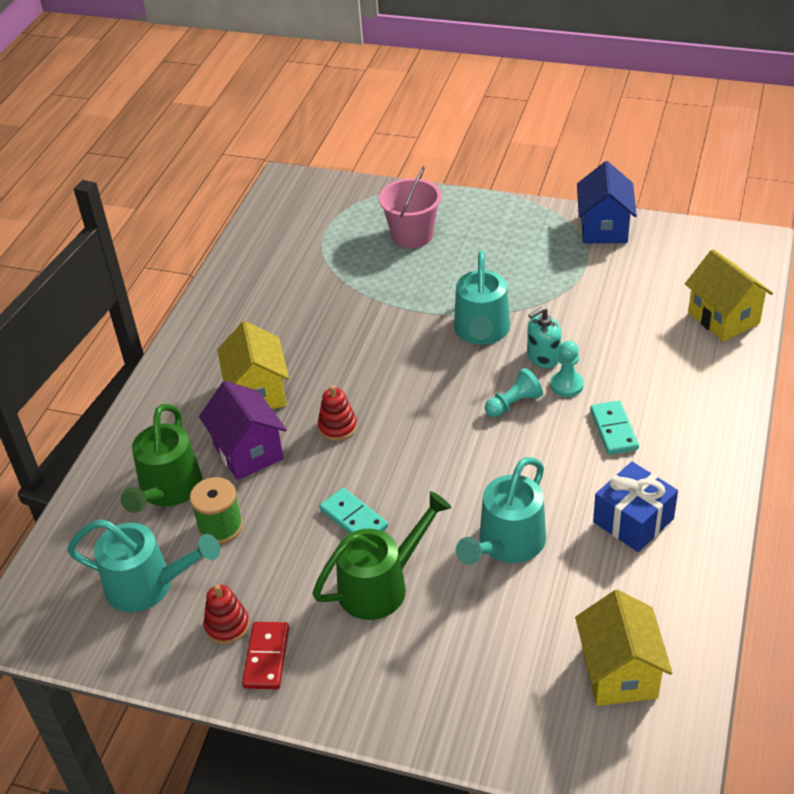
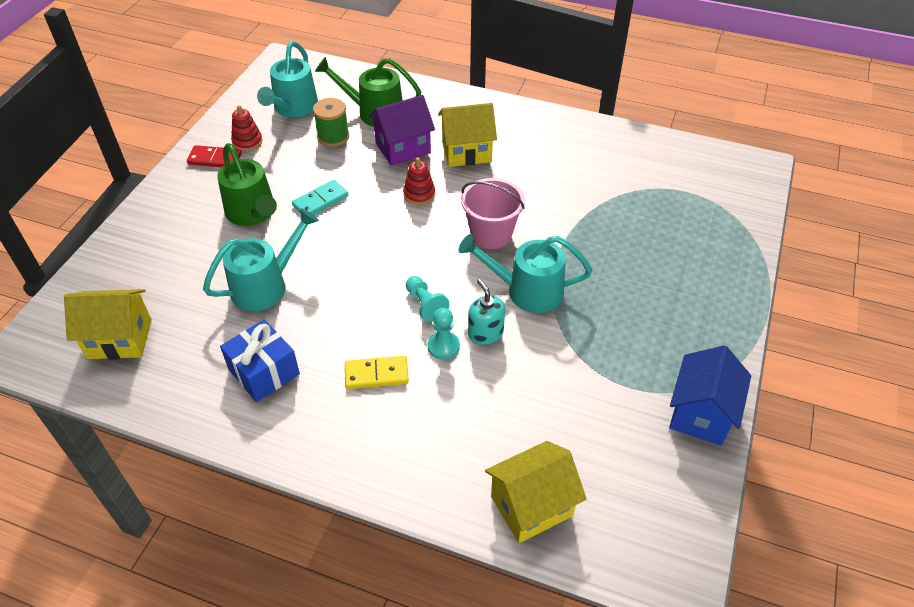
camera: 90 degrees right, 5 degrees up
pink bucket [379,166,441,248] -> pink bucket moved to [461,178,525,249]
turquoise watering can [456,457,546,565] -> turquoise watering can turned 105 degrees clockwise [203,208,319,311]
blue house [577,161,637,243] -> blue house turned 75 degrees counterclockwise [669,345,751,446]
turquoise domino [590,401,639,455] -> yellow domino [345,356,409,389]

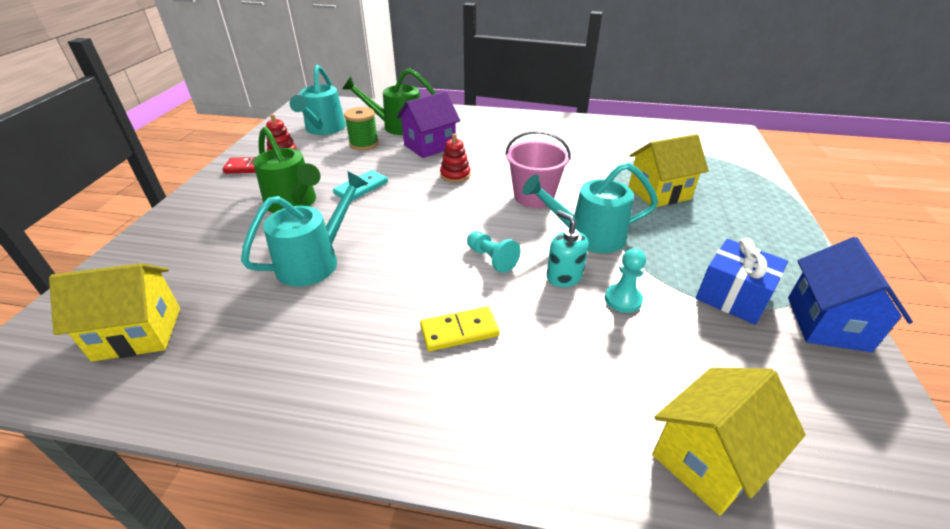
camera: 10 degrees left, 10 degrees down
blue gift [220,319,300,402] -> blue gift moved to [696,238,788,325]
turquoise pawn [428,308,460,360] -> turquoise pawn moved to [605,248,646,313]
yellow house [438,103,497,167] -> yellow house moved to [628,134,709,207]

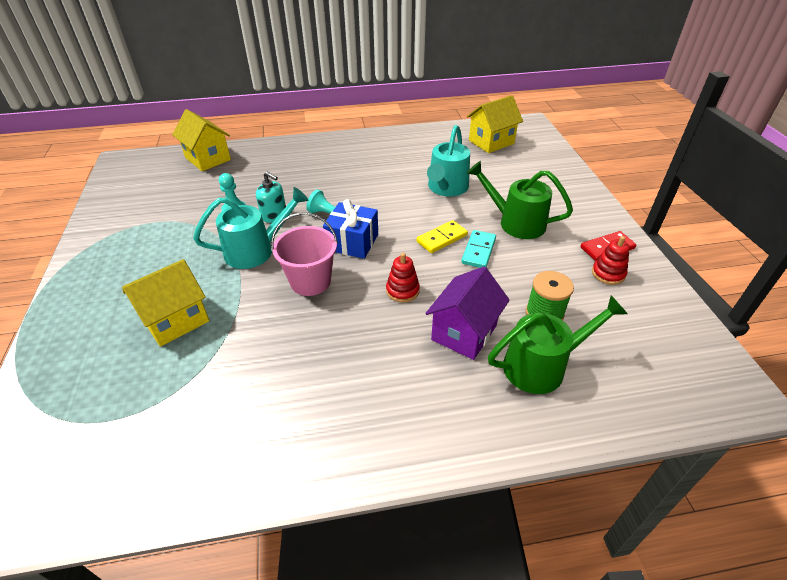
camera: 160 degrees right, 5 degrees up
turquoise watering can [290,65,346,135] -> none
yellow domino [420,307,500,351] -> yellow domino moved to [416,220,468,253]
yellow house [652,368,806,515] -> yellow house turned 75 degrees counterclockwise [172,109,231,171]
blue gift [696,238,788,325] -> blue gift moved to [323,199,378,259]
blue house [788,237,913,352] -> none

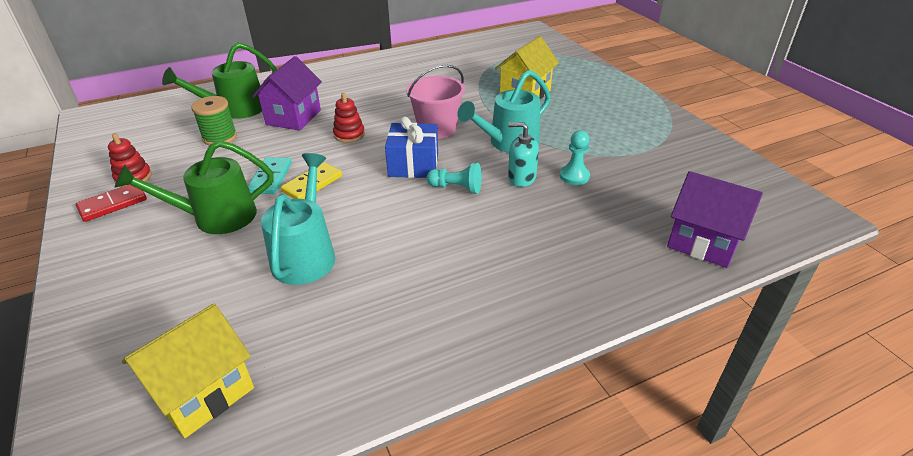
camera: 165 degrees right, 5 degrees down
yellow house [172,109,231,171] -> purple house [667,171,763,268]
green watering can [467,161,573,239] -> green watering can turned 150 degrees clockwise [115,140,274,234]

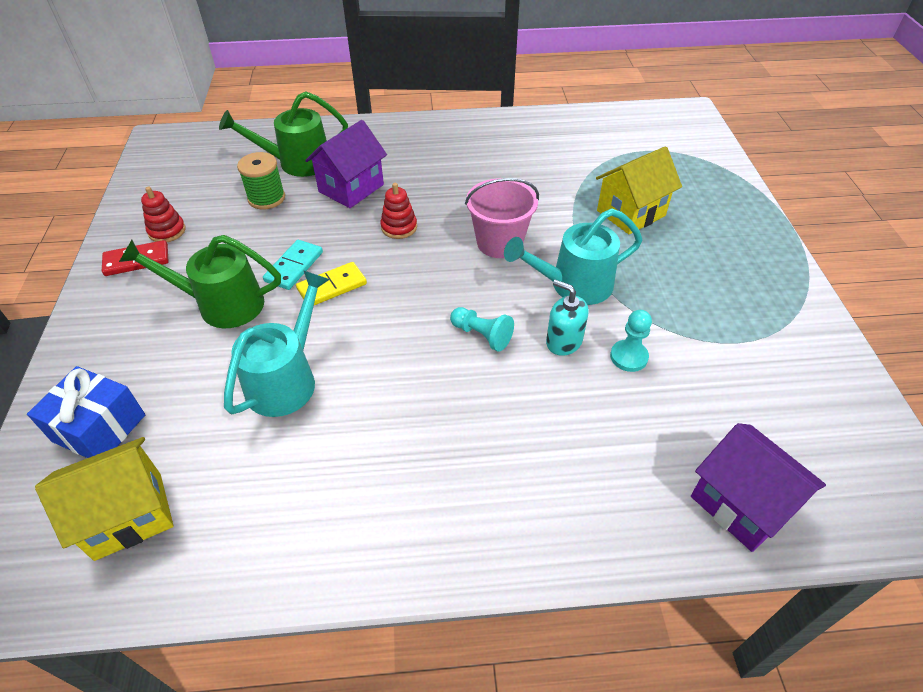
camera: 20 degrees right, 10 degrees up
blue gift [385,116,438,178] -> blue gift moved to [27,366,145,458]

